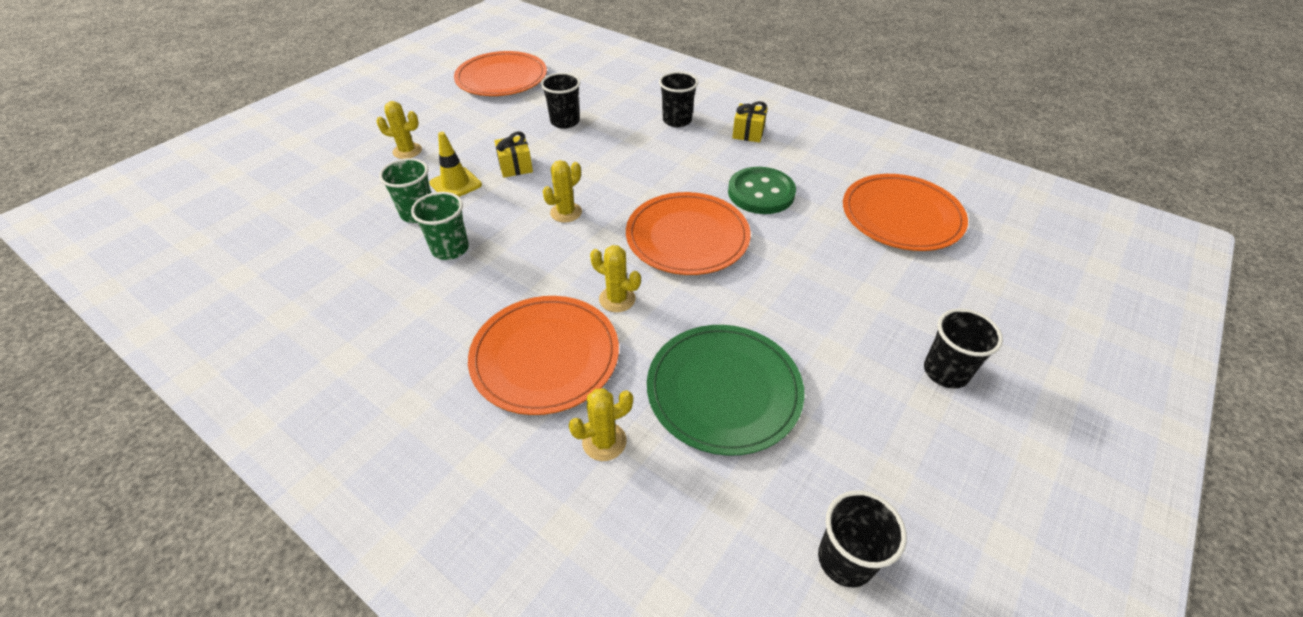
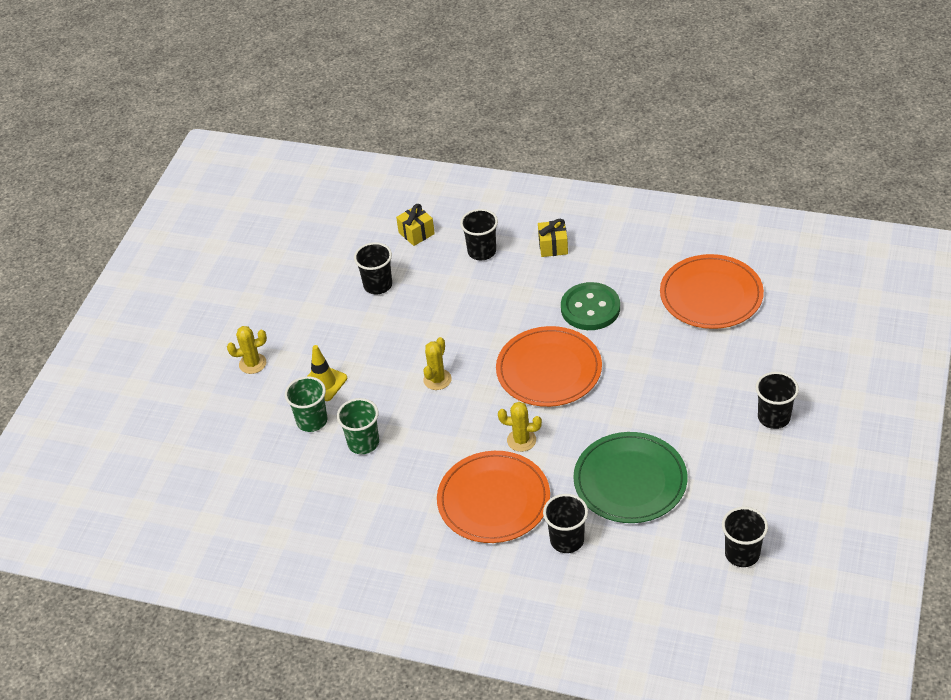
camera: 15 degrees left, 0 degrees up
orange plate [454,51,547,96] -> none
yellow gift [494,131,533,178] -> yellow gift moved to [396,204,435,246]
yellow cactus [569,388,633,461] -> black cup [543,494,588,553]

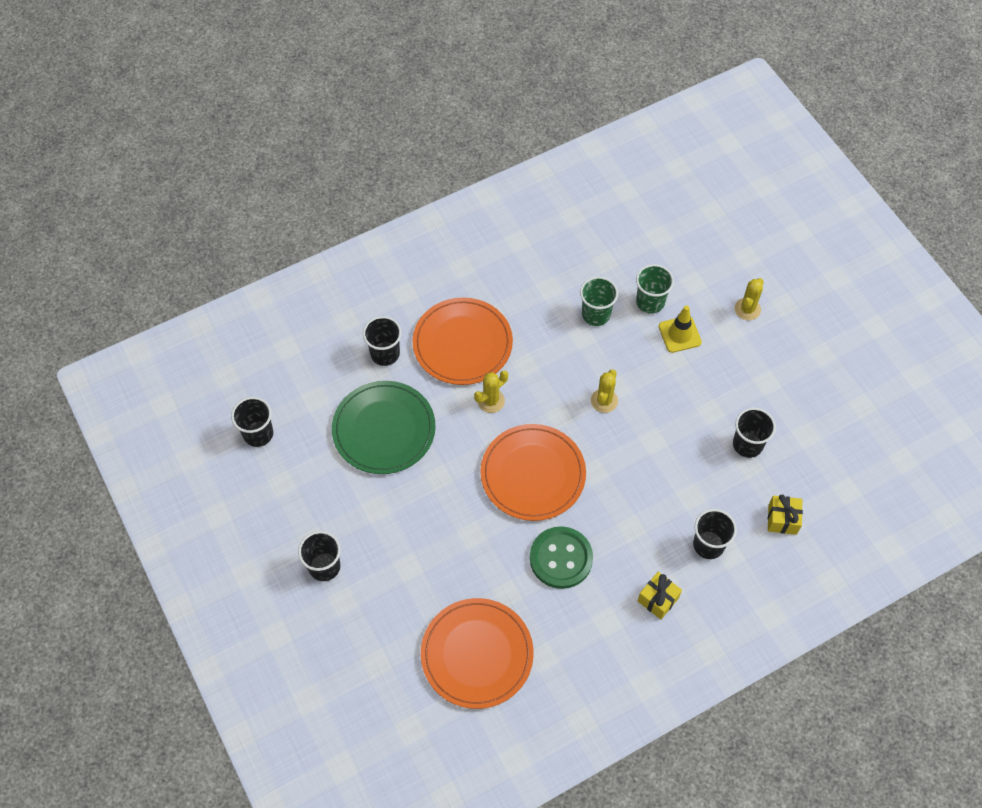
camera: 130 degrees right, 15 degrees up
yellow cactus [423,337,452,390] -> yellow cactus turned 45 degrees clockwise [591,369,618,413]

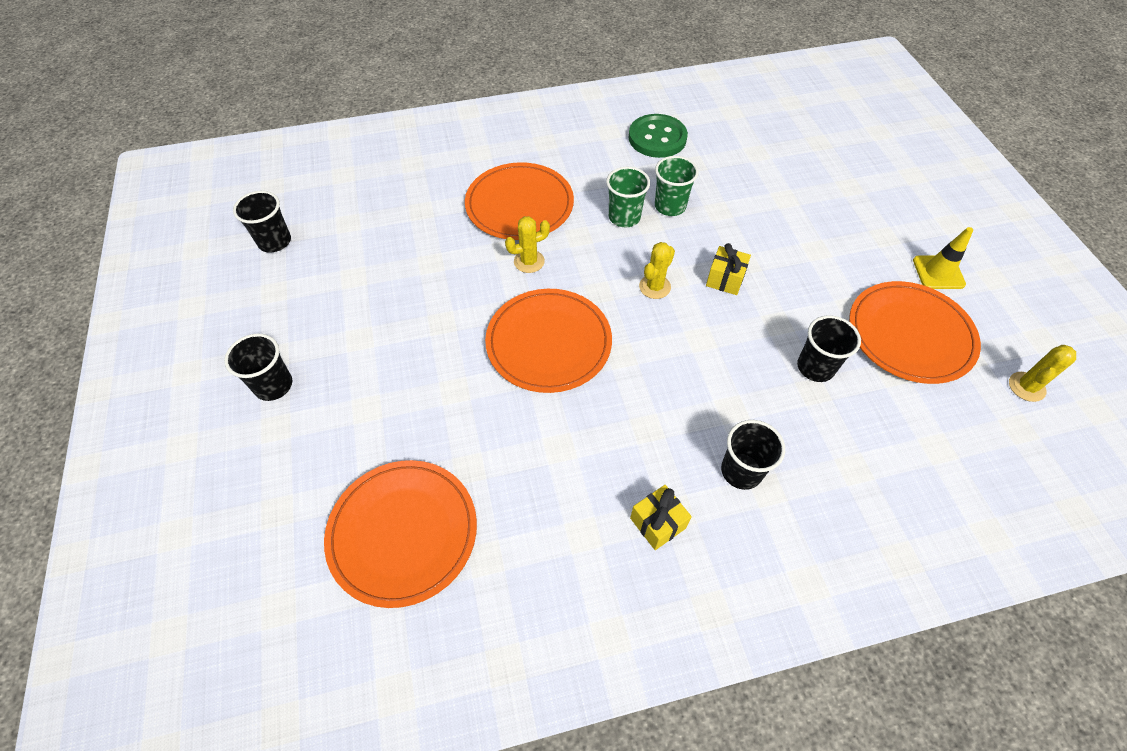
camera: 15 degrees right, 5 degrees down
green plate [332,381,436,474] -> none
black cup [363,316,402,366] -> none
green button [530,526,593,589] -> green button moved to [629,114,688,158]
green cup [636,264,674,314] -> green cup moved to [606,167,650,227]
yellow traffic cone [659,306,702,353] -> yellow traffic cone moved to [913,227,973,289]
yellow cactus [735,278,764,320] -> yellow cactus moved to [1009,345,1076,402]
yellow gift [768,495,803,535] -> yellow gift moved to [706,243,751,295]
none -> orange plate [849,281,981,384]

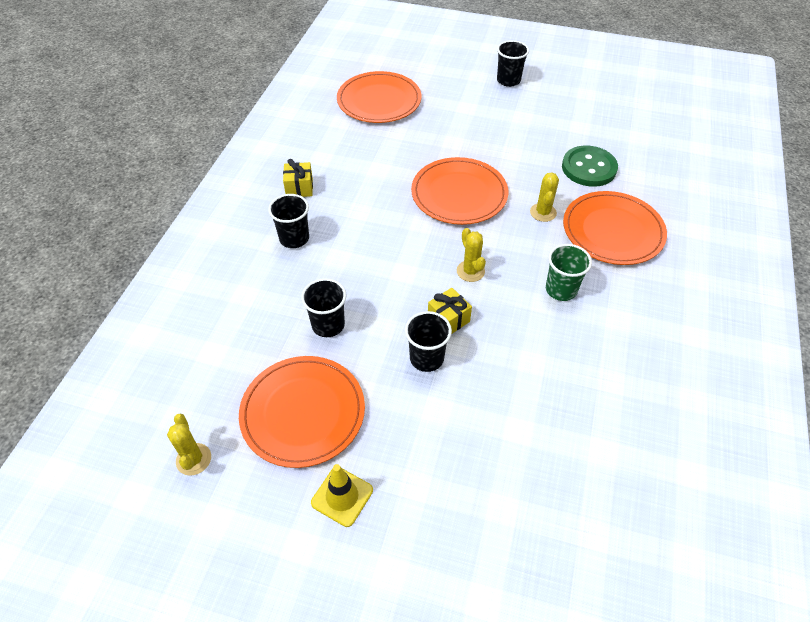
camera: 120 degrees right, 5 degrees down
black cup [233,191,291,253] -> black cup moved to [405,311,452,372]
green button [629,114,688,158] -> green button moved to [562,146,618,187]
green cup [655,156,699,216] -> none

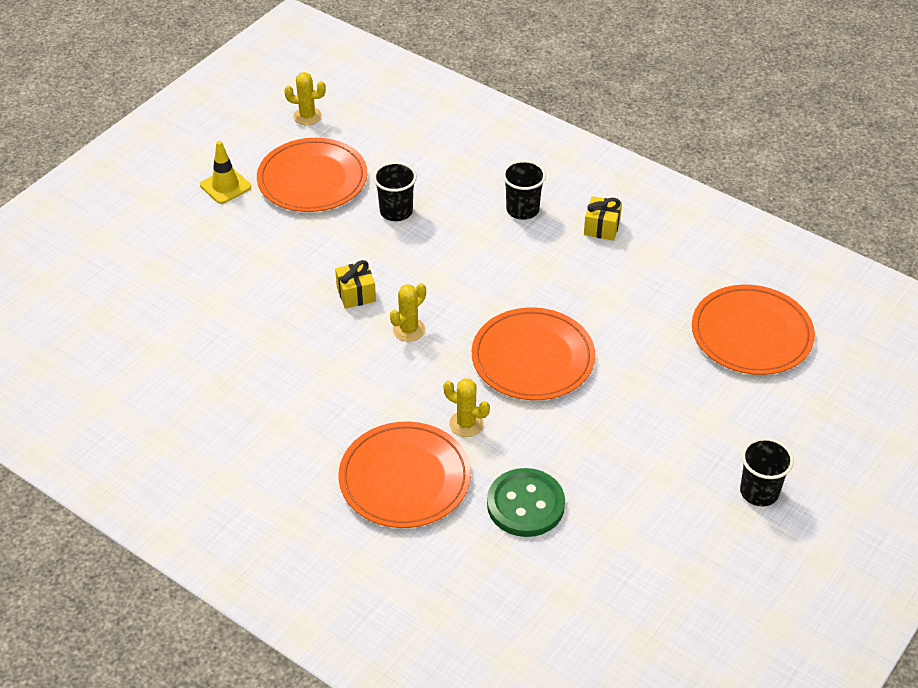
camera: 110 degrees right, 5 degrees down
black cup [405,311,452,372] -> none
yellow cactus [457,228,486,282] -> yellow cactus turned 45 degrees counterclockwise [390,283,426,342]
green cup [546,244,592,301] -> none

